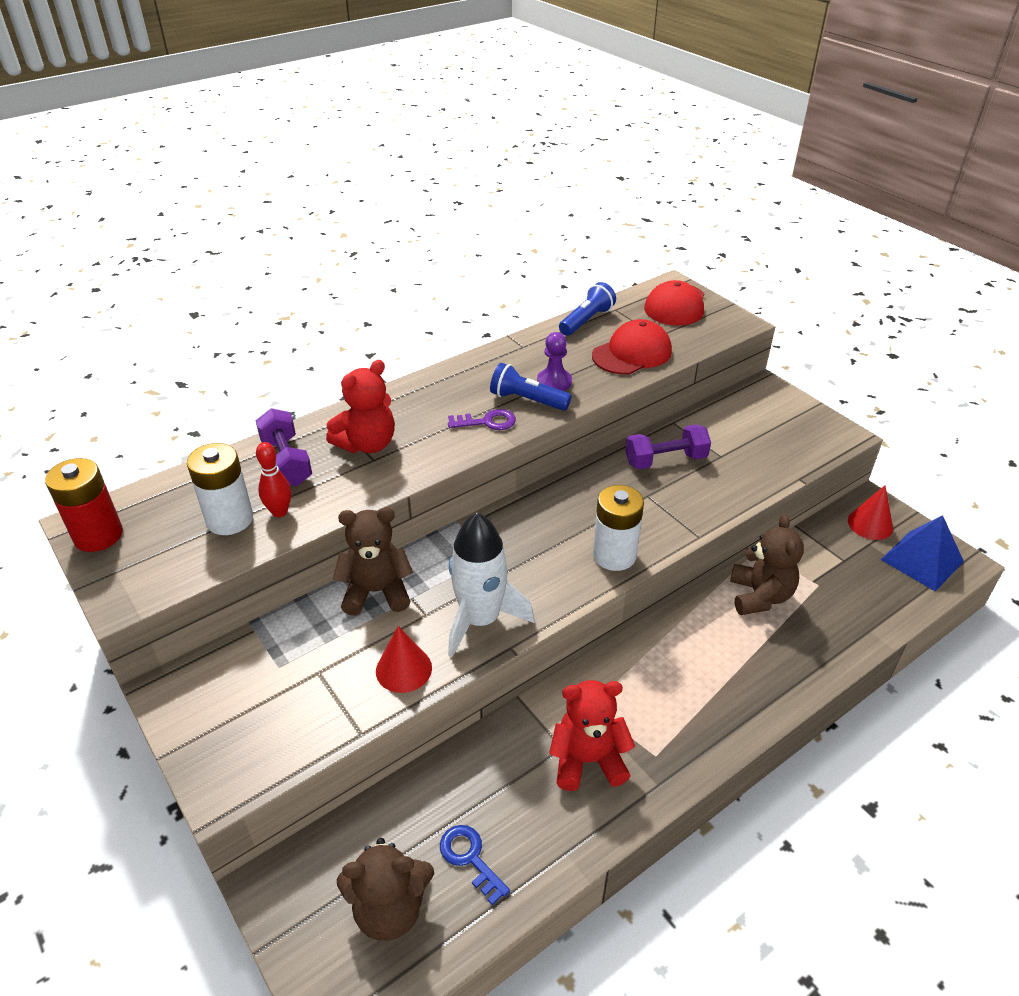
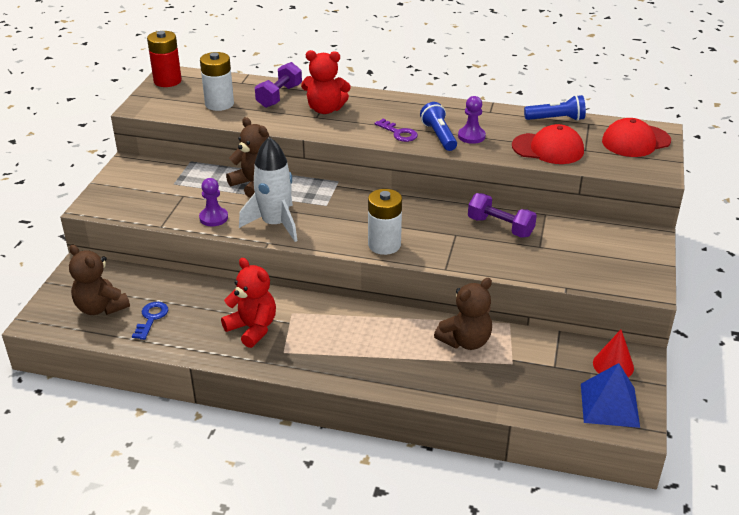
camera: 50 degrees right, 5 degrees down
red bowling pin [256,442,291,517] -> none
red cone [376,626,432,693] -> purple pawn [199,178,228,226]

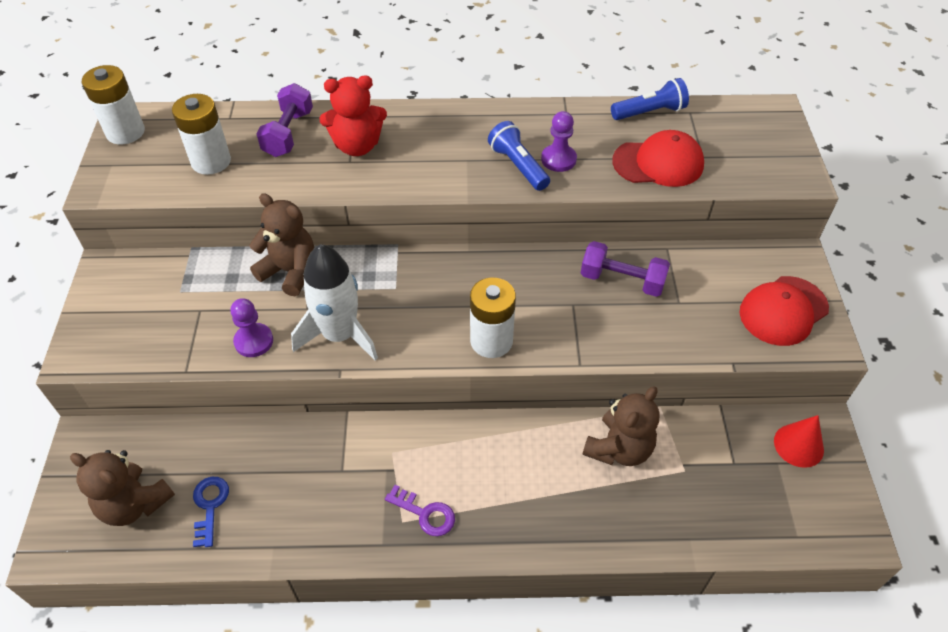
camera: 15 degrees left, 15 degrees up
red battery [147,31,182,87] -> white battery [82,65,145,144]
red teddy bear [221,258,276,348] -> none
purple key [374,119,418,142] -> purple key moved to [385,485,455,536]
blue pyramid [581,363,640,428] -> none
red cap [602,118,671,157] -> red cap moved to [740,276,829,346]

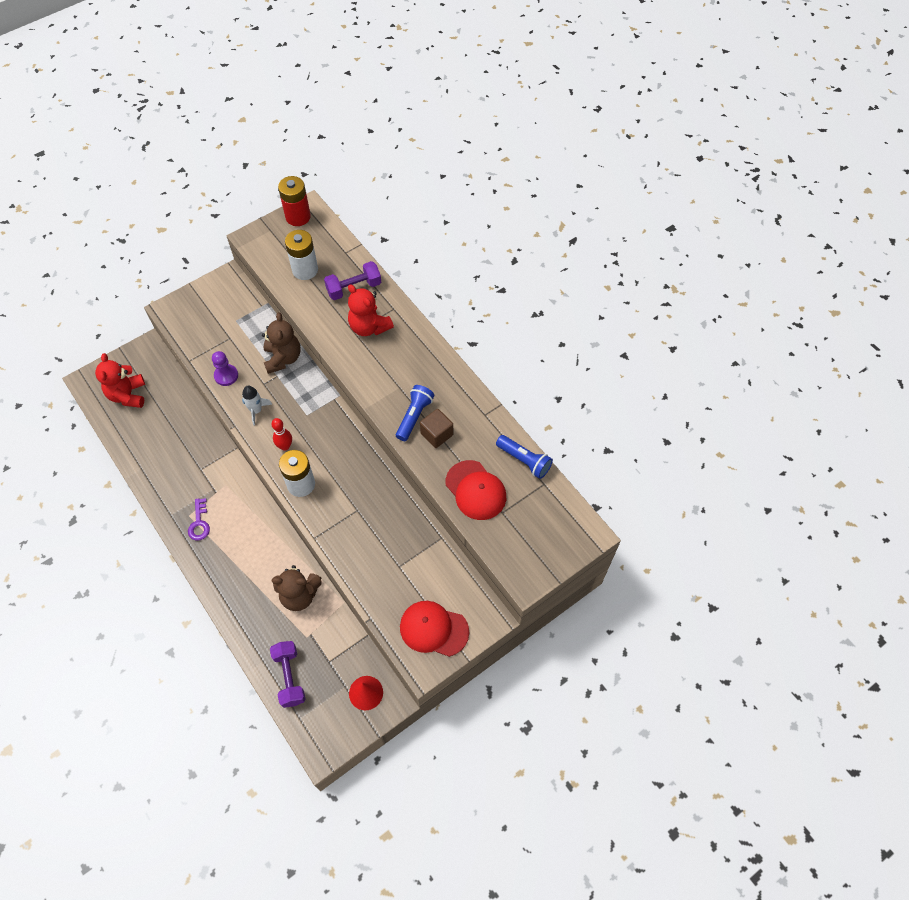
camera: 55 degrees right, 10 degrees up
brown teddy bear [70,450,175,526] -> red teddy bear [95,353,145,408]
white battery [82,65,145,144] -> red battery [278,176,311,226]
blue key [193,477,229,547] -> none
white rocket [291,244,378,361] -> white rocket [242,385,272,426], size x0.55
purple pawn [541,111,577,172] -> brown cube [420,409,453,448]
purple dumbbell [581,241,670,297] -> purple dumbbell moved to [270,641,306,708]
none -> red bowling pin [272,418,292,450]

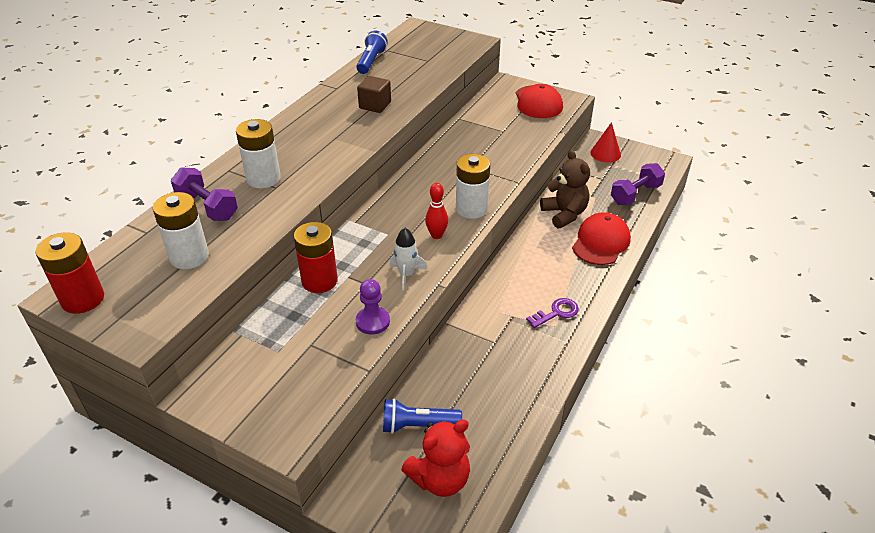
camera: 115 degrees left, 20 degrees down
brown teddy bear [262,312,301,374] -> red battery [294,222,338,293]
red teddy bear [348,284,394,336] -> white battery [236,119,281,188]
blue flashlight [396,385,434,441] -> blue flashlight moved to [383,399,462,434]
red cap [446,460,506,520] -> red cap moved to [572,212,631,265]

